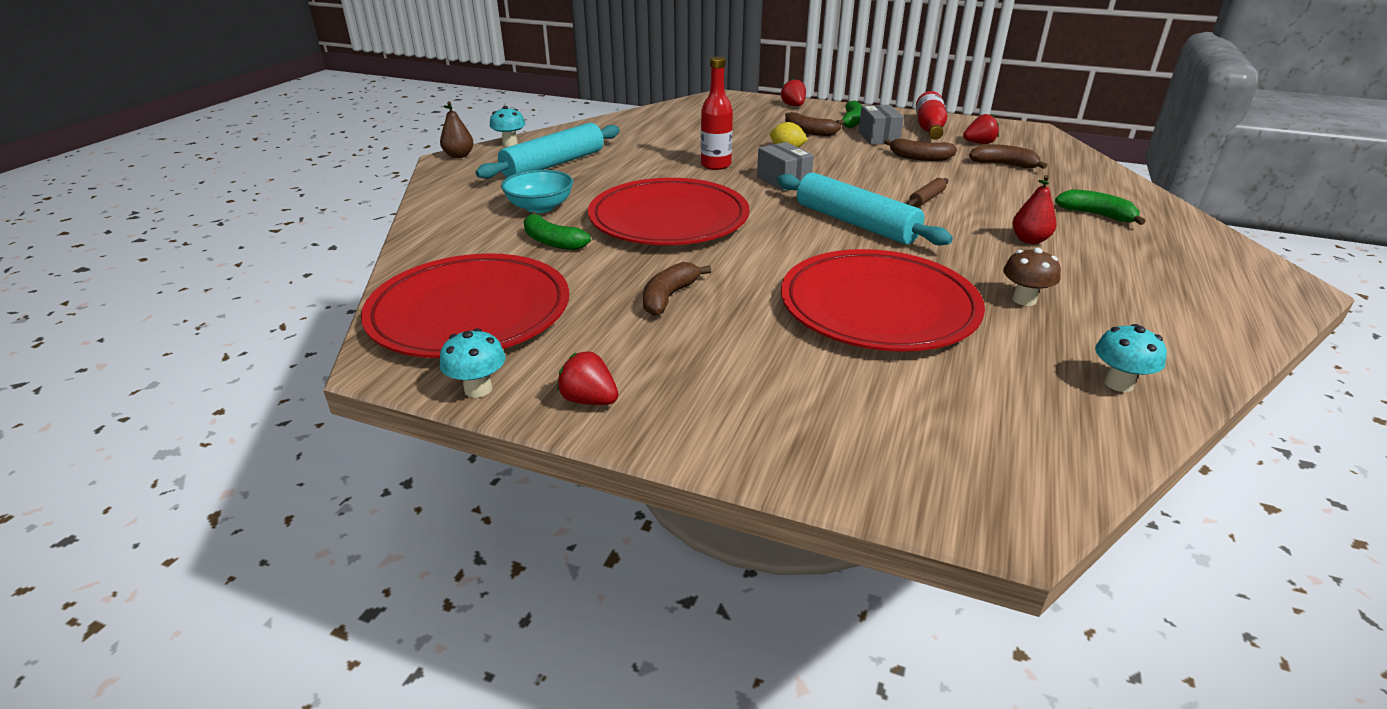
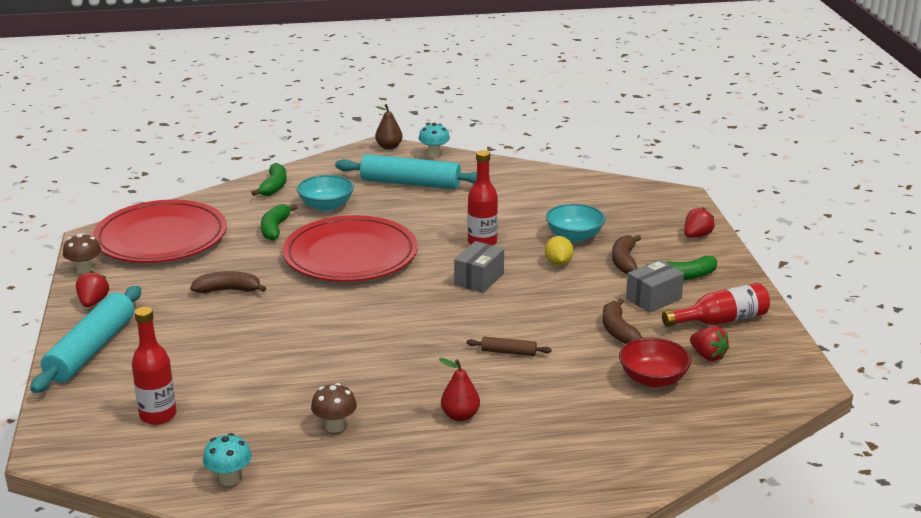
camera: 60 degrees right, 5 degrees down
turquoise mushroom [440,328,506,398] -> brown mushroom [63,233,101,274]
turquoise rolling pin [777,172,953,245] -> turquoise rolling pin moved to [30,286,141,393]
red plate [781,249,985,352] -> none
brown banana [969,144,1047,169] -> red bowl [619,338,691,387]
green banana [1055,189,1146,225] -> green banana moved to [251,163,287,196]
none -> red bottle [132,307,176,425]
none -> turquoise bowl [546,204,605,242]

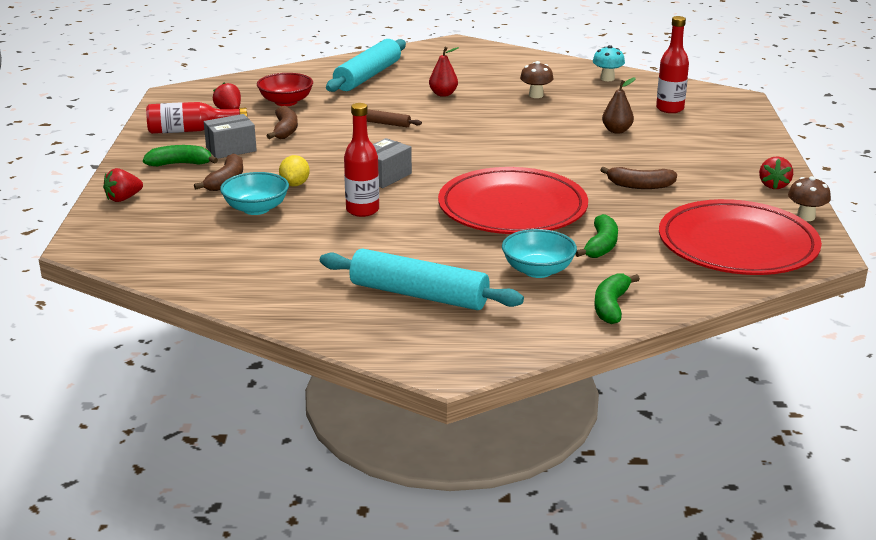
camera: 170 degrees left, 0 degrees up
turquoise rolling pin [30,286,141,393] -> turquoise rolling pin moved to [326,39,406,92]
brown pear [375,104,403,150] -> brown pear moved to [602,77,636,134]
turquoise mushroom [419,123,450,157] -> none

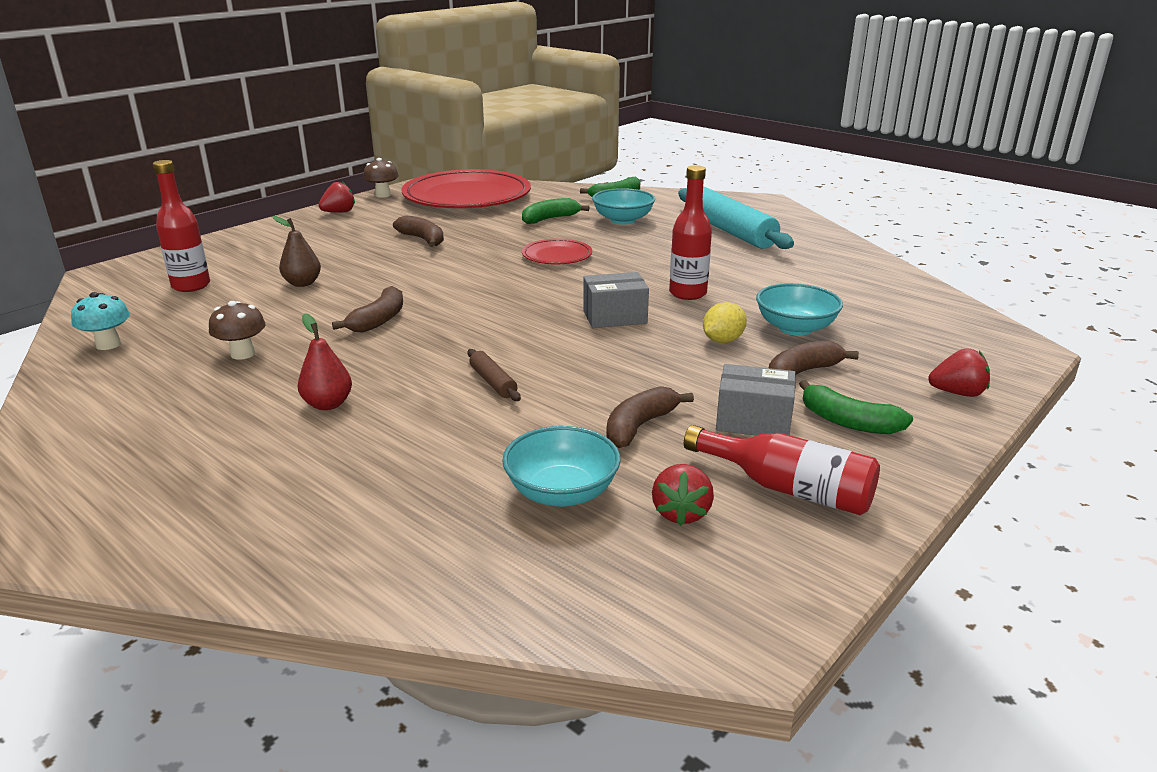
camera: 140 degrees left, 0 degrees up
red bowl [257,73,313,106] -> turquoise bowl [502,426,621,507]
turquoise rolling pin [326,39,406,92] -> none
red plate [438,167,588,234] -> red plate [522,239,592,264], size x0.46
none -> brown banana [332,286,403,333]

